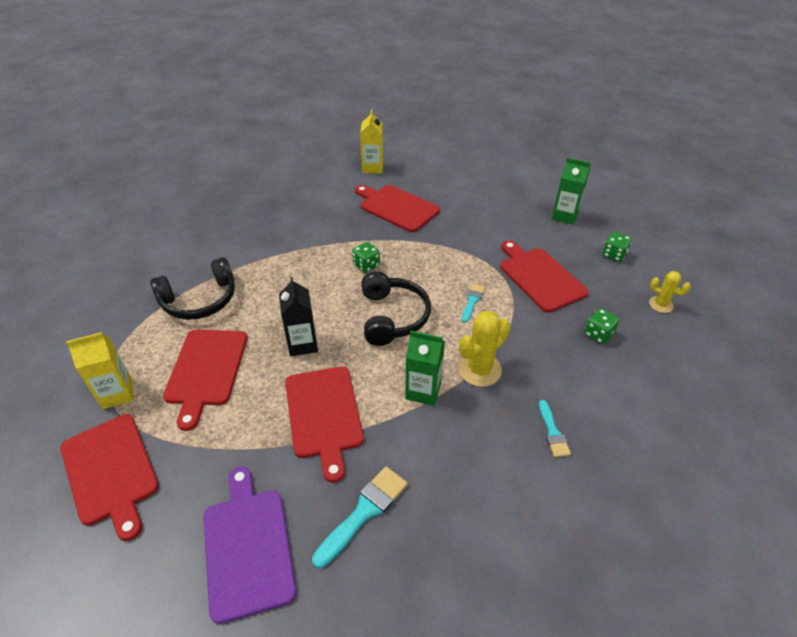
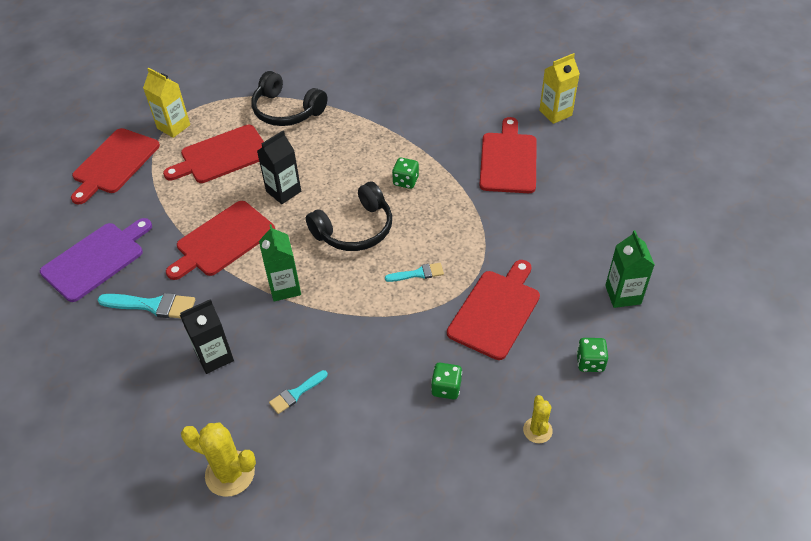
camera: 60 degrees right, 5 degrees up
yellow cactus [458,310,511,387] -> yellow cactus moved to [181,423,256,497]
none -> black carton [180,299,234,374]

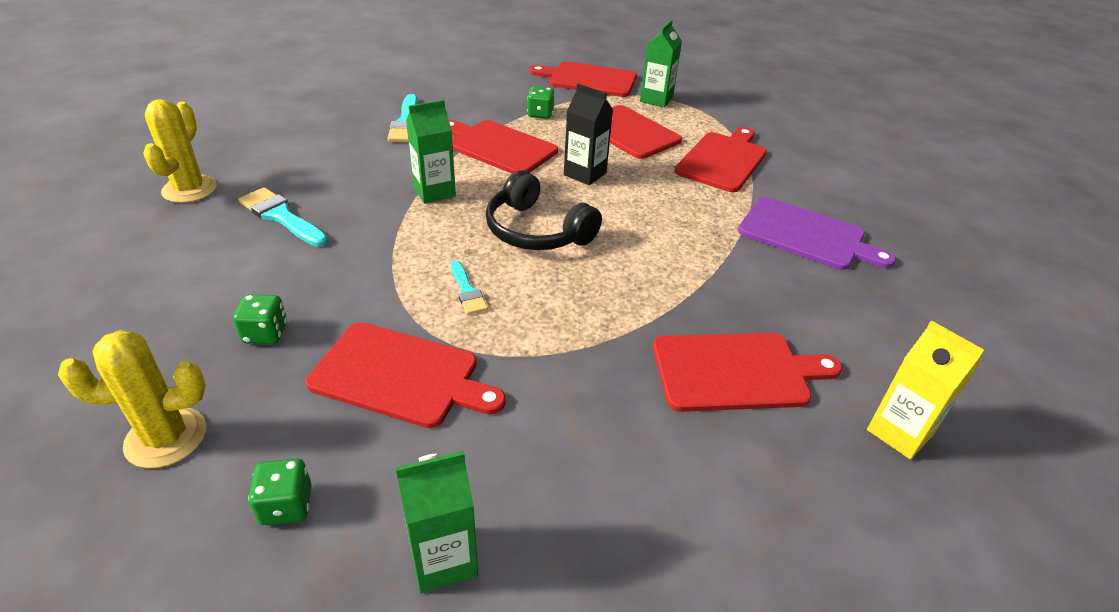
camera: 75 degrees right, 10 degrees down
purple cutting board [40,218,152,302] -> purple cutting board moved to [738,197,896,270]
yellow carton [143,68,190,138] -> green carton [640,20,682,108]
black carton [180,299,234,374] -> none
black headphones [251,71,327,126] -> red cutting board [674,127,767,192]
turquoise brush [269,370,328,414] -> turquoise brush [238,187,328,247], size x1.64
green dice [392,158,419,189] -> green dice moved to [527,86,555,119]
yellow cactus [523,395,553,443] -> yellow cactus [58,330,206,468], size x1.66

